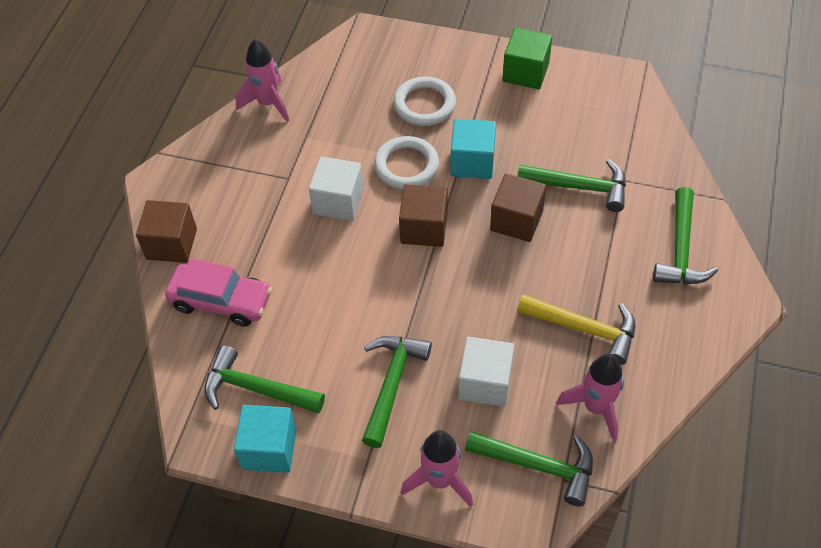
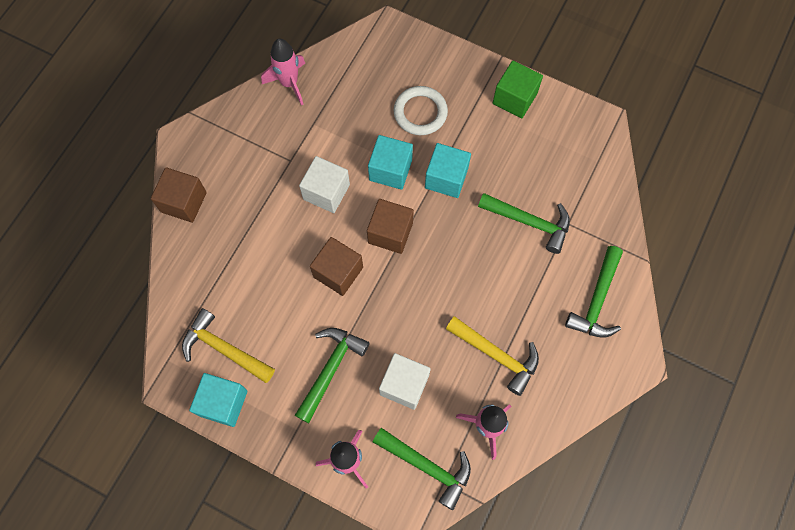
camera: 10 degrees right, 15 degrees up
pink car [165,258,272,327] -> none
green hammer [204,345,325,413] -> yellow hammer [182,308,275,383]
white ring [374,136,439,189] -> turquoise cube [368,135,413,190]
brown cube [490,173,546,242] -> brown cube moved to [310,237,363,296]

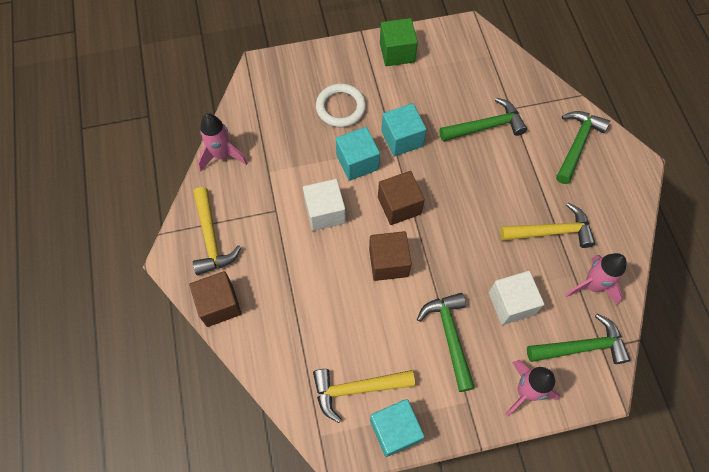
camera: 40 degrees left, 5 degrees down
green hammer [565,246,623,338] -> green hammer turned 135 degrees counterclockwise [556,111,610,184]
none -> yellow hammer [193,187,242,275]

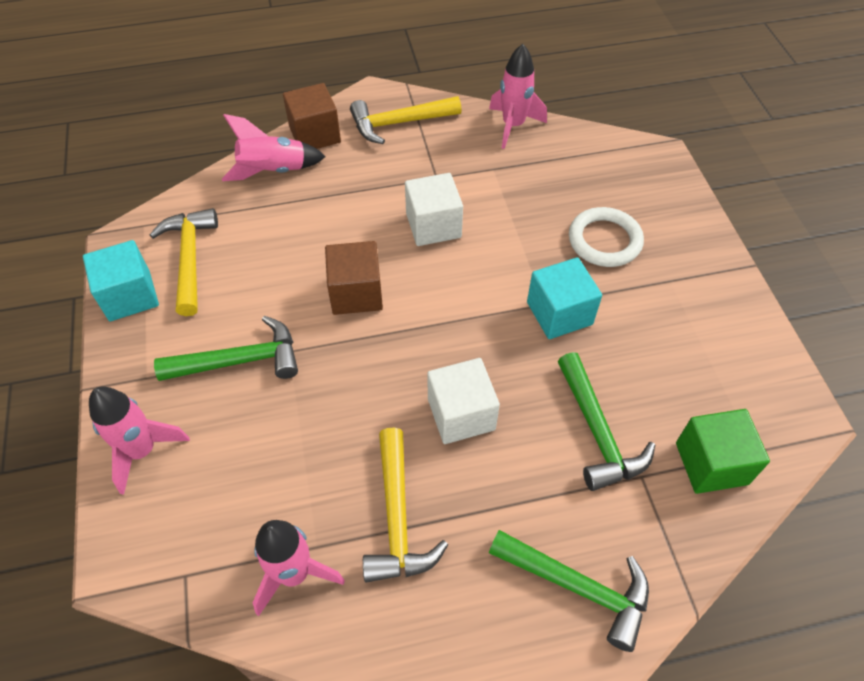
camera: 90 degrees right, 10 degrees down
turquoise cube [336,127,380,181] -> none
brown cube [378,171,425,225] -> none
green cube [380,18,418,66] -> green cube moved to [676,409,770,494]
white cube [488,271,544,325] -> white cube moved to [427,358,500,444]
green hammer [527,314,630,364] -> none
none -> pink rocket [222,114,326,181]

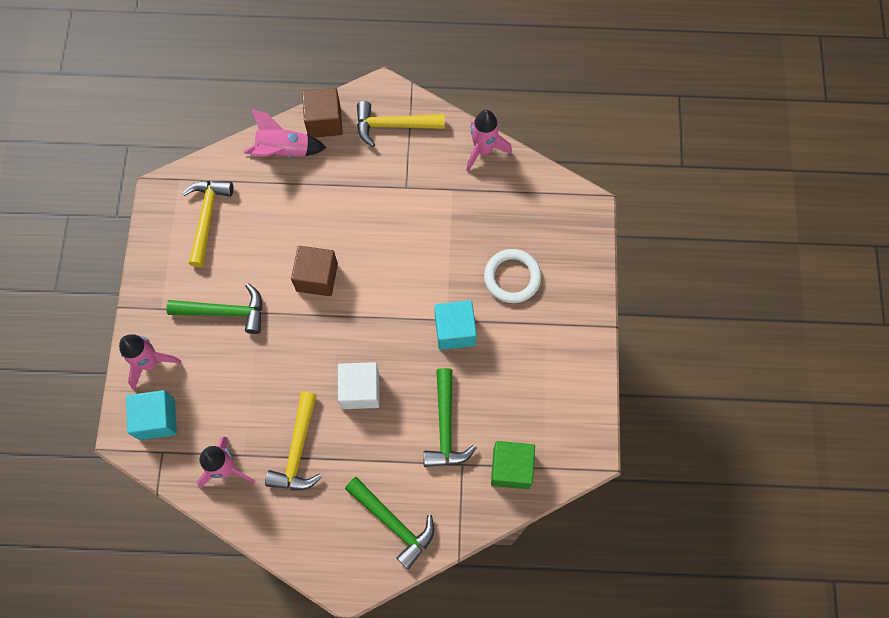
camera: 15 degrees right, 15 degrees up
turquoise cube [83,240,159,321] -> turquoise cube moved to [126,390,177,440]
white cube [405,173,463,246] -> none

